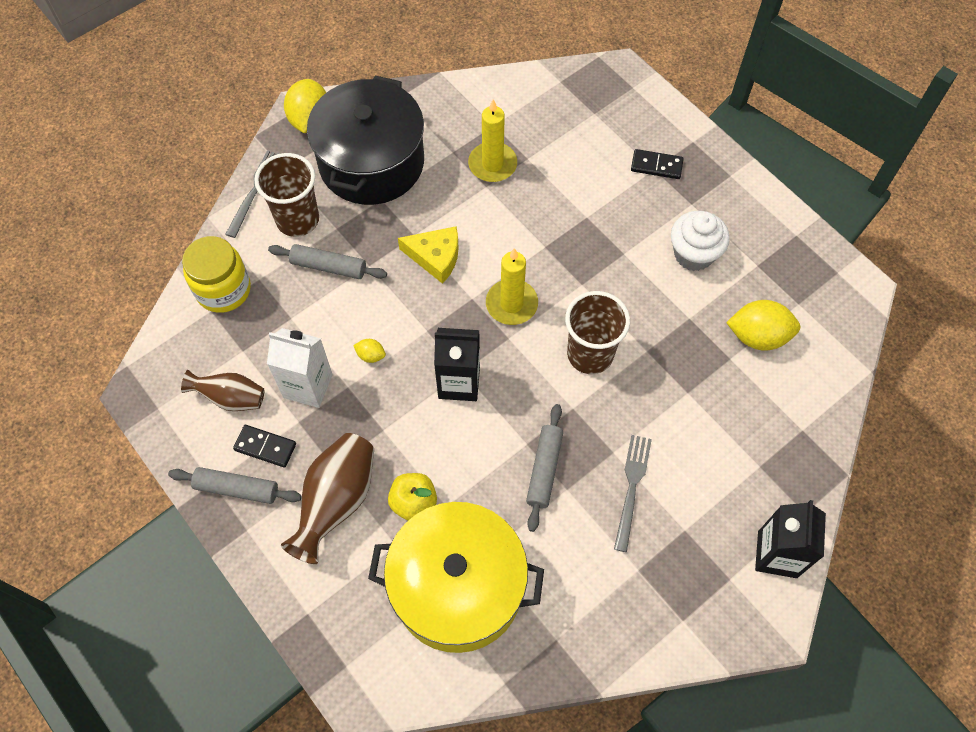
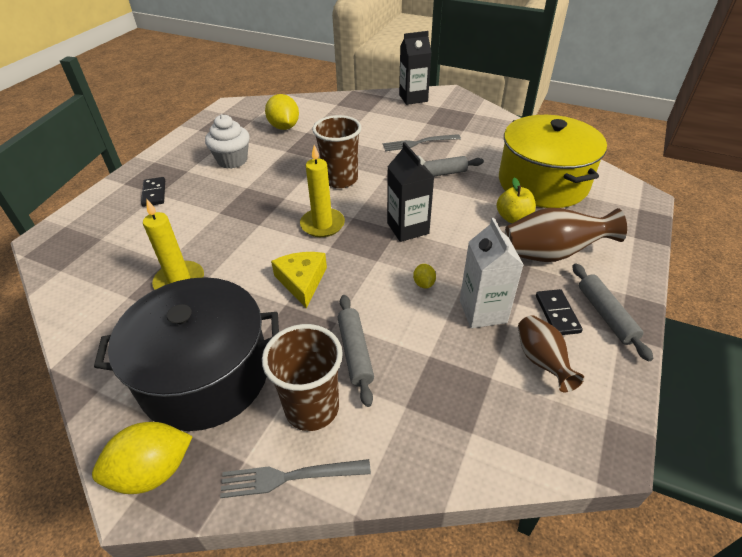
camera: 115 degrees left, 20 degrees down
yellow jar [182,236,251,313] -> none

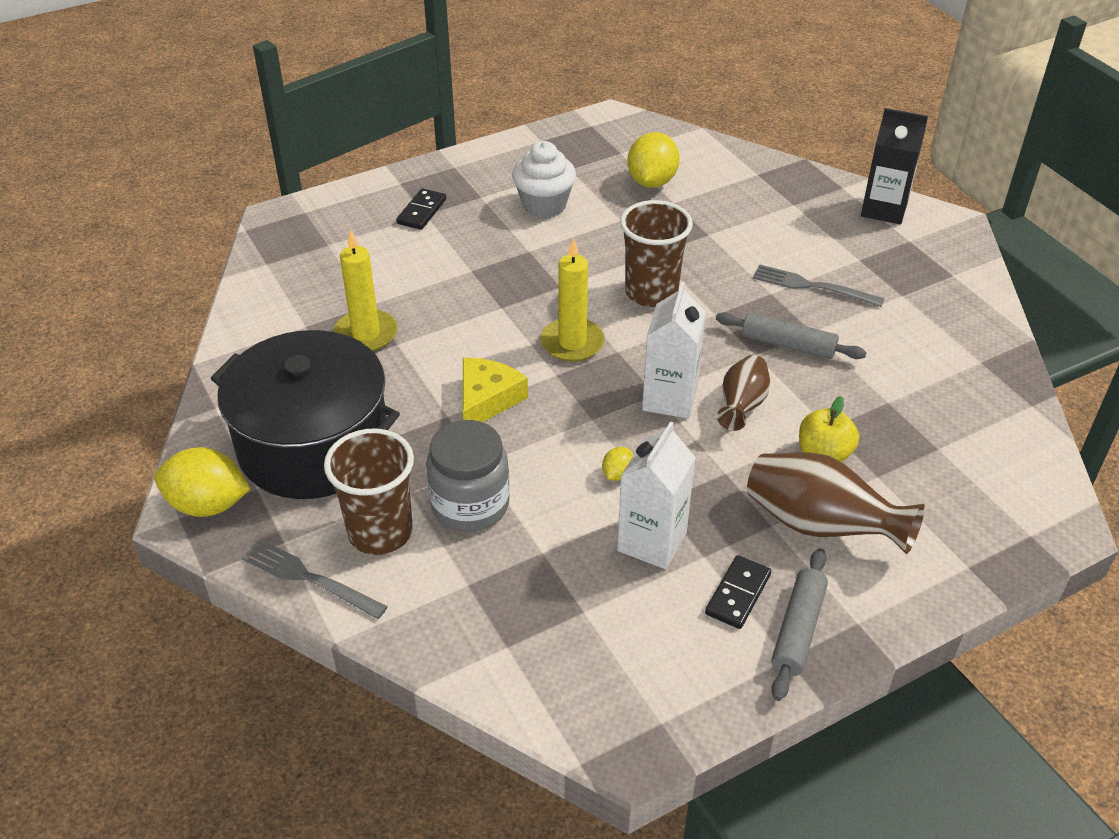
camera: 35 degrees right, 0 degrees up
grey rolling pin [338,295,374,407] -> grey jar [426,420,510,532]
black carton [387,142,434,242] -> white carton [642,282,706,419]
yellow pot [499,115,607,208] -> none
brown vase [518,315,584,392] -> brown vase moved to [717,355,770,431]

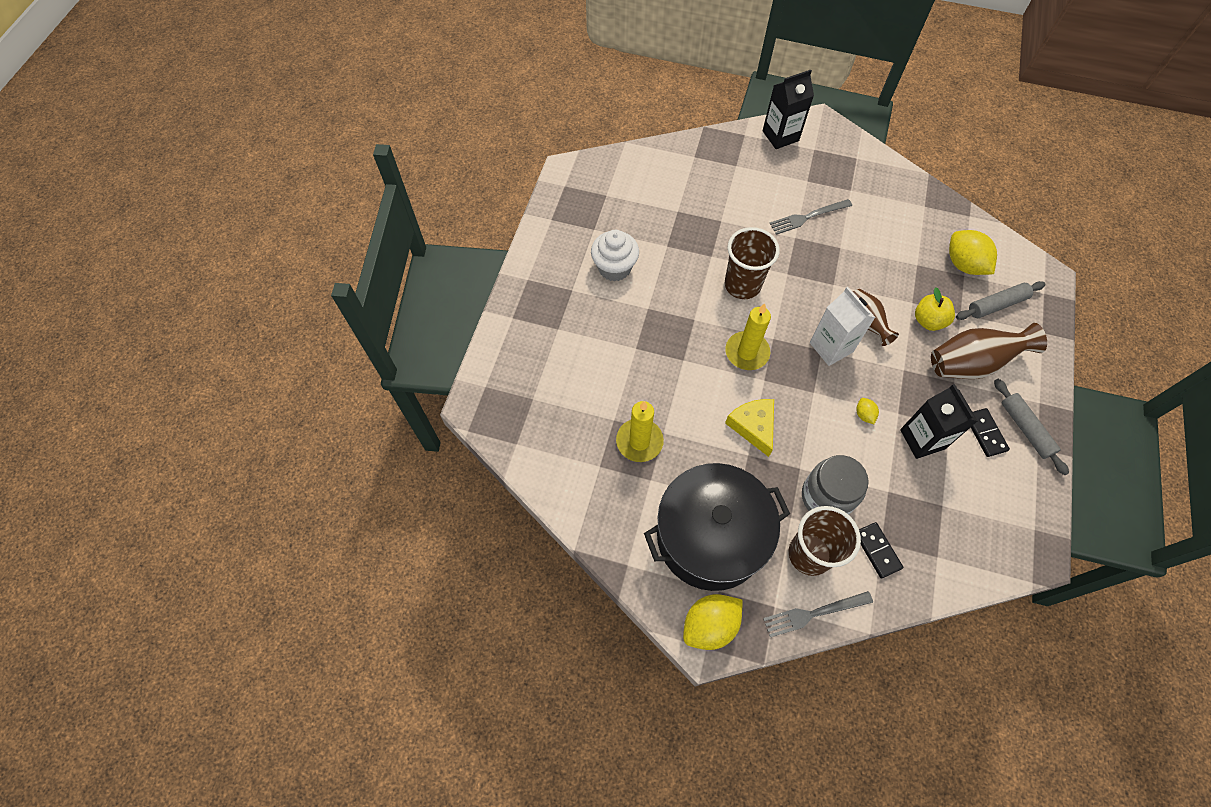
camera: 45 degrees left, 20 degrees up
black domino [396,188,446,230] -> black domino moved to [859,522,904,578]
white carton [617,421,696,569] -> black carton [900,384,978,459]
yellow lemon [627,132,680,188] -> yellow lemon moved to [949,230,997,275]
grey rolling pin [716,312,867,359] -> grey rolling pin moved to [956,281,1046,320]

